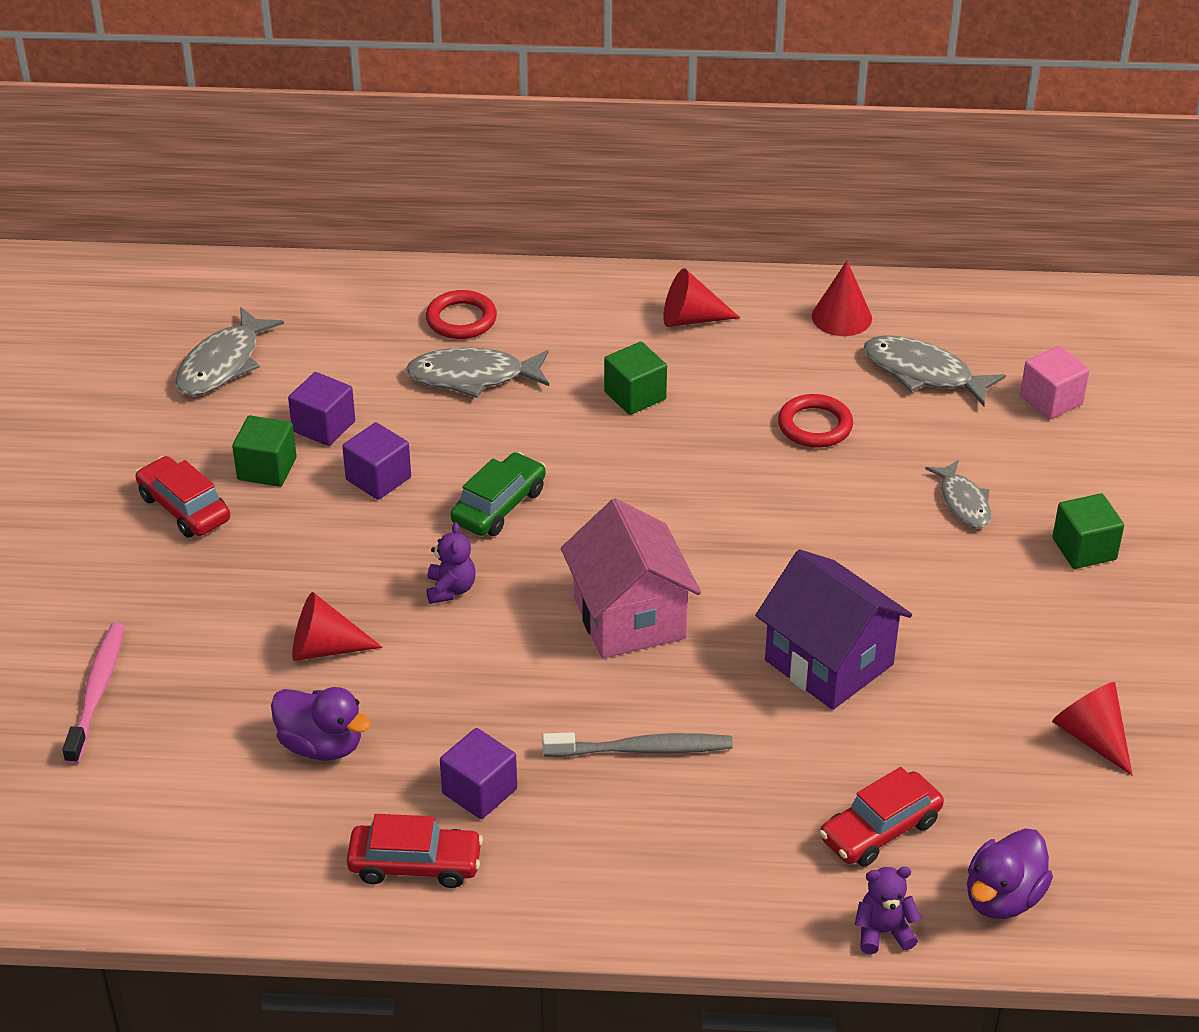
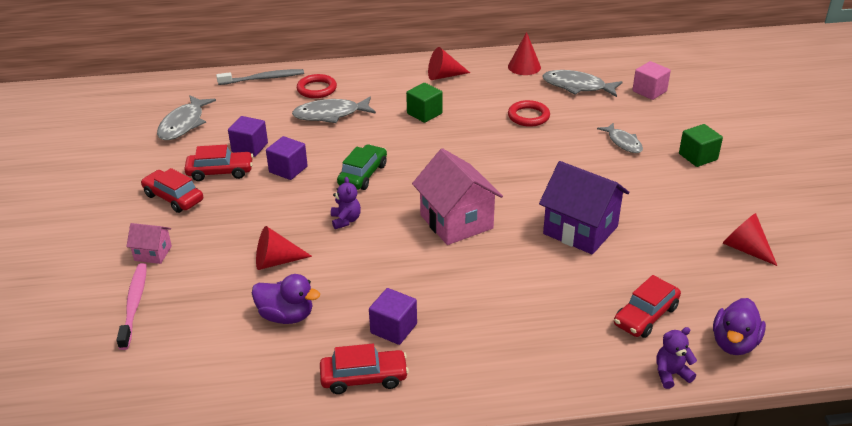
camera: 10 degrees left, 5 degrees down
green cube [232,416,297,487] -> red car [184,145,253,181]
grey toothbrush [542,732,733,757] -> grey toothbrush moved to [216,69,304,85]
none -> pink house [126,223,172,264]

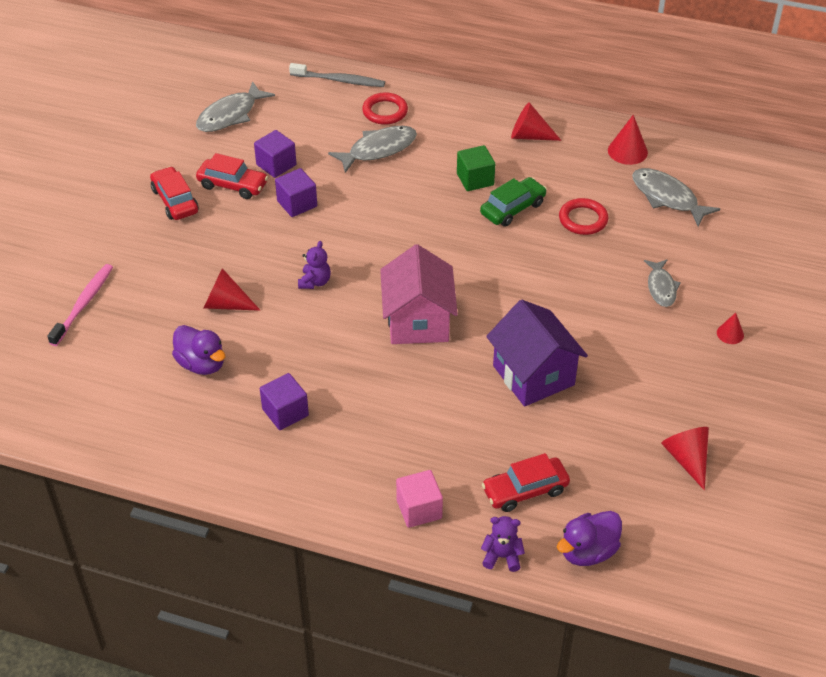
camera: 25 degrees right, 10 degrees up
pink house [126,223,172,264] -> none
grey fish [292,97,376,123] -> grey fish turned 135 degrees clockwise [328,126,417,173]
red car [320,344,409,394] -> none
green car [337,144,387,190] -> green car moved to [480,177,547,227]
pink cube [633,61,671,100] -> pink cube moved to [396,470,443,528]
green cube [679,124,723,167] -> red cone [717,313,744,344]

